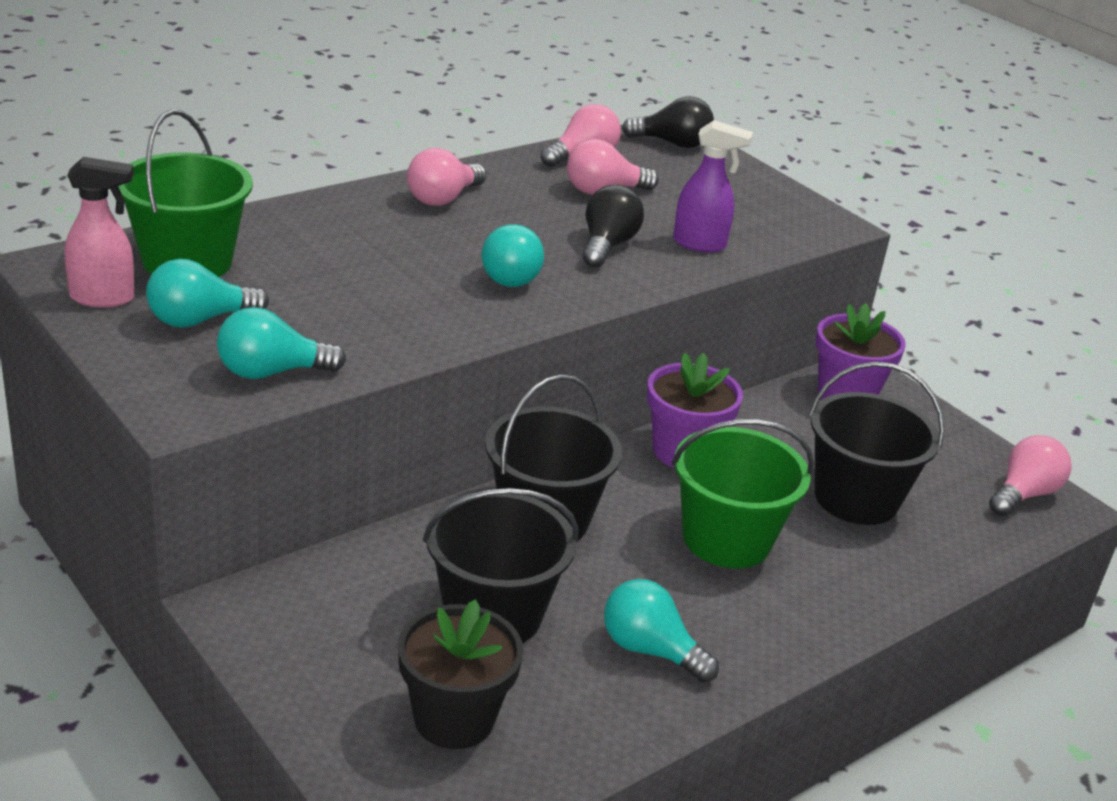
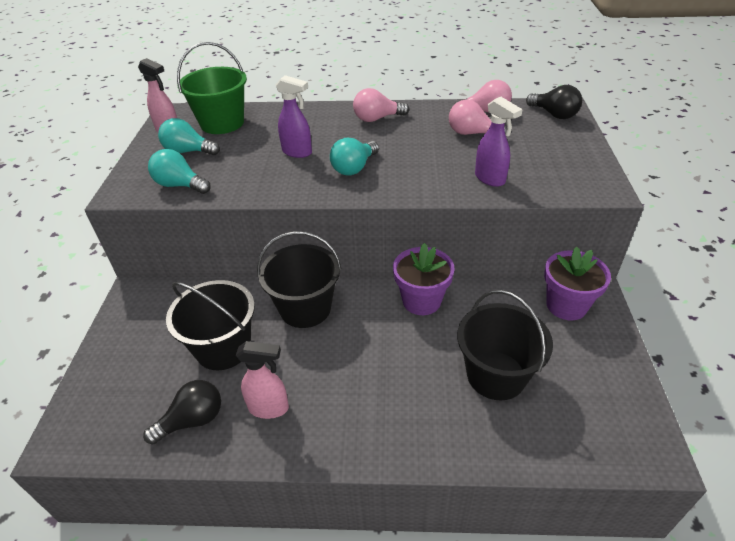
camera: 45 degrees right, 10 degrees up
black flower pot [398,599,523,749] -> none
black light bulb [583,185,644,268] -> black light bulb moved to [143,380,221,445]
turquoise light bulb [604,579,719,683] -> pink spray bottle [236,341,289,419]
green bucket [672,419,814,568] -> none
pink light bulb [989,435,1072,516] -> none
none -> purple spray bottle [276,75,312,158]

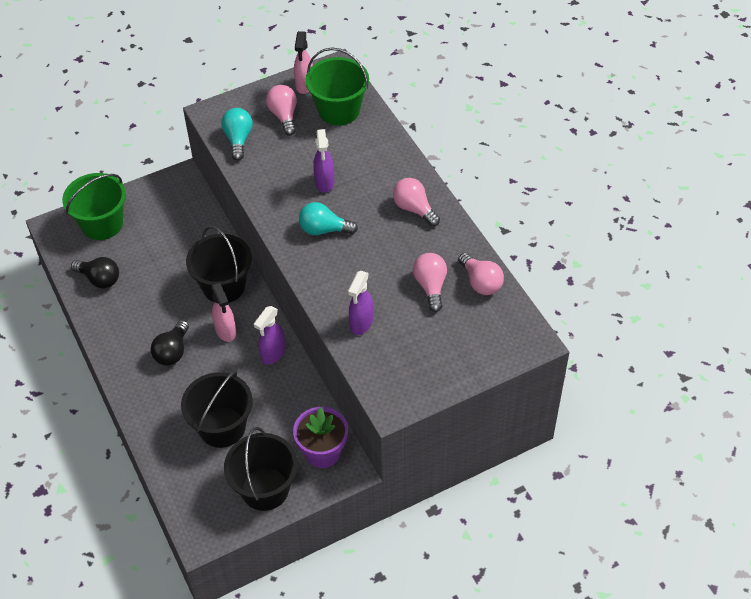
camera: 60 degrees right, 10 degrees up
turquoise light bulb [158,118,220,155] -> pink light bulb [266,85,297,136]
black bucket [166,280,255,370] -> black bucket moved to [224,427,298,511]
pink spray bottle [236,341,289,419] -> pink spray bottle moved to [211,282,236,342]
purple flower pot [393,243,455,315] -> purple spray bottle [254,306,285,365]
black light bulb [526,85,582,119] -> black light bulb moved to [151,320,189,365]
none -> green bucket [62,173,126,240]

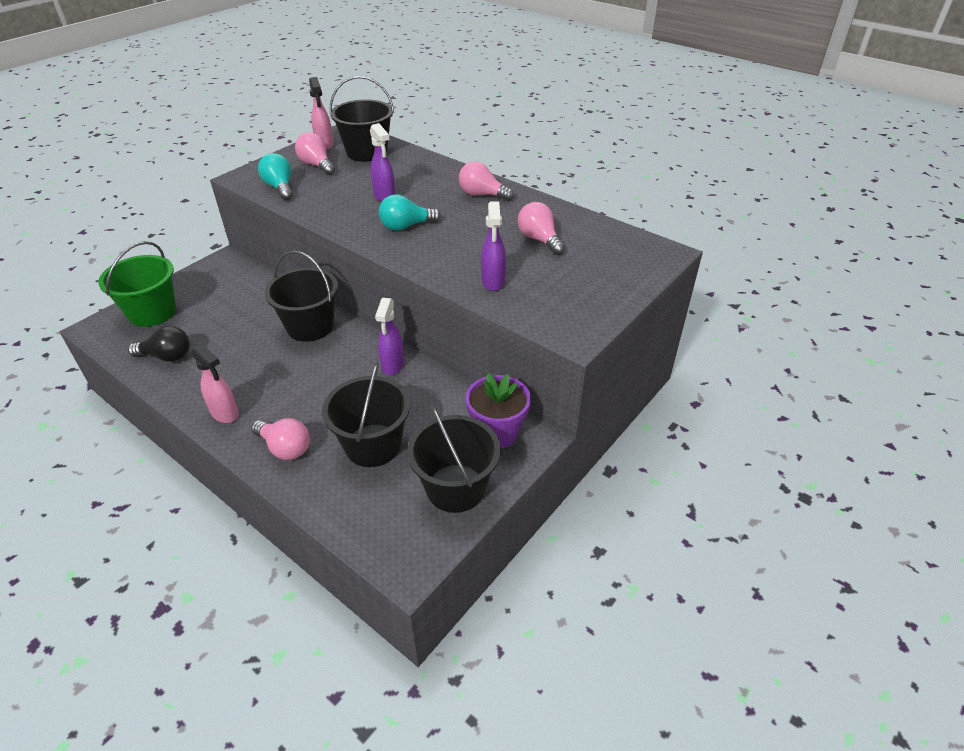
camera: 25 degrees left, 10 degrees down
black light bulb [151,320,189,365] -> none
pink spray bottle [211,282,236,342] -> pink spray bottle moved to [191,343,239,423]
green bucket [305,47,369,125] -> black bucket [330,76,394,162]
pink light bulb [458,253,504,295] -> pink light bulb moved to [251,418,310,460]

